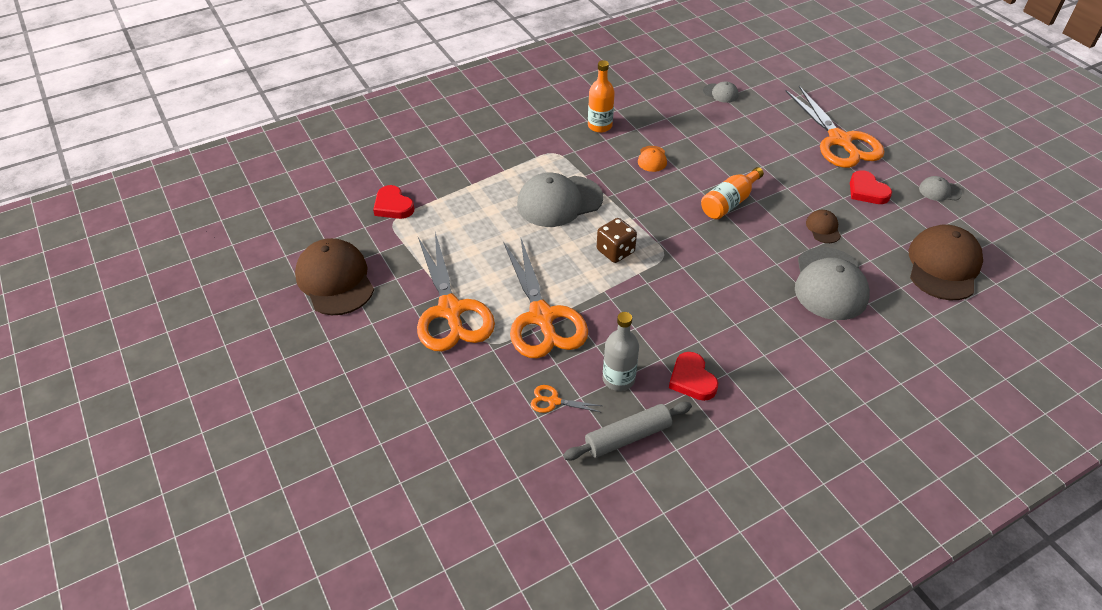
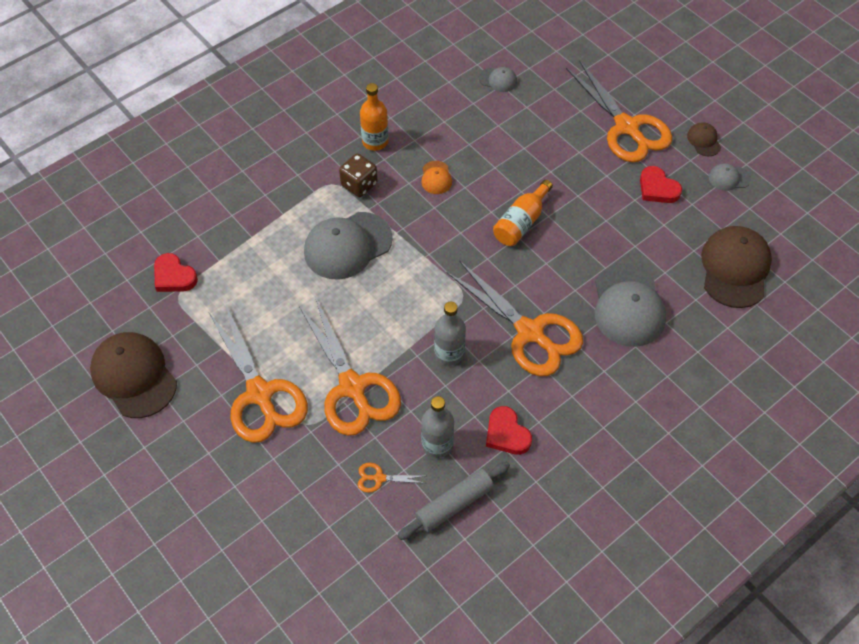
camera: 10 degrees left, 10 degrees up
brown dice [597,218,637,263] -> brown dice moved to [339,154,377,197]
brown cap [806,210,841,243] -> brown cap moved to [687,122,721,156]
none -> grey bottle [434,302,466,366]
none -> orange scissors [447,260,583,376]

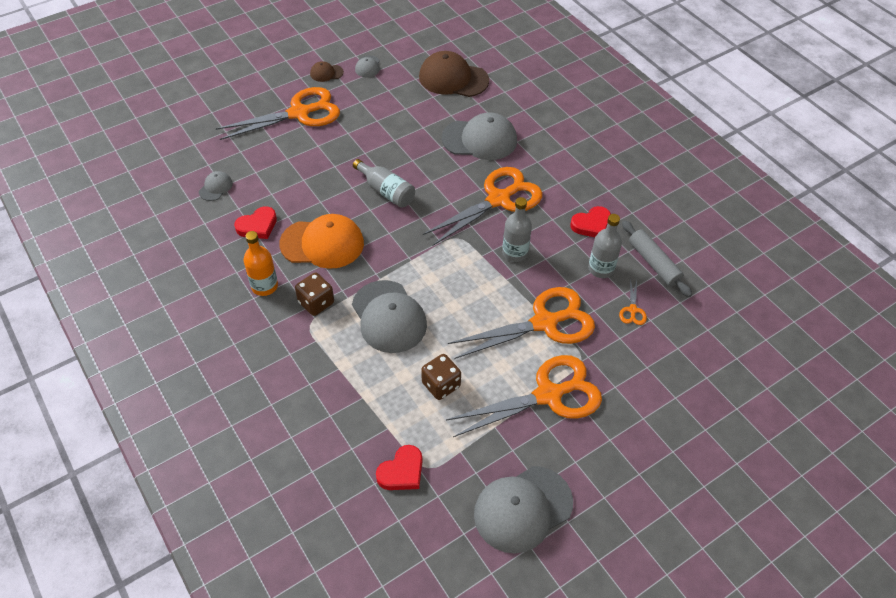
camera: 85 degrees left, 5 degrees down
brown cap [90,332,177,418] -> grey cap [474,466,573,554]
orange cap [421,161,452,194] -> orange cap [279,214,364,269], size x2.13
orange bottle [493,180,553,246] -> grey bottle [353,159,415,208]
red heart [640,166,682,203] -> red heart moved to [234,207,277,239]
none -> brown dice [421,354,461,400]

